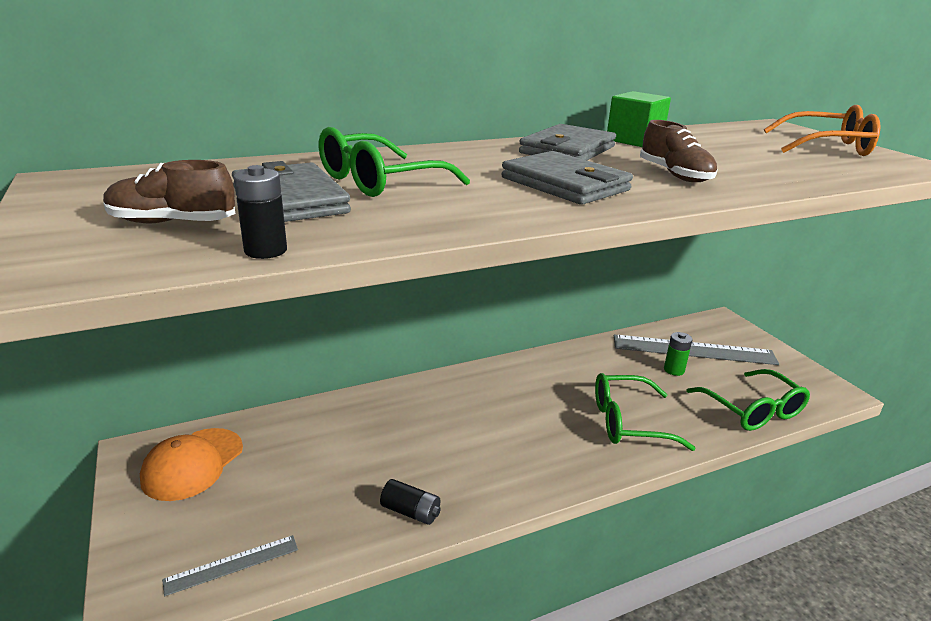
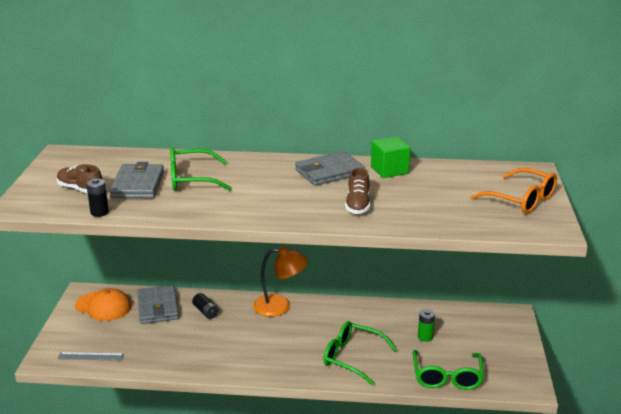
camera: 30 degrees right, 0 degrees up
orange cap [140,428,243,501] -> orange cap turned 120 degrees counterclockwise [75,288,131,321]
black battery [380,479,441,525] -> black battery moved to [192,293,219,319]
grey wallet [501,151,633,205] -> grey wallet moved to [137,285,179,324]
grey ruler [614,334,779,365] -> none
none -> orange lamp [253,246,308,317]

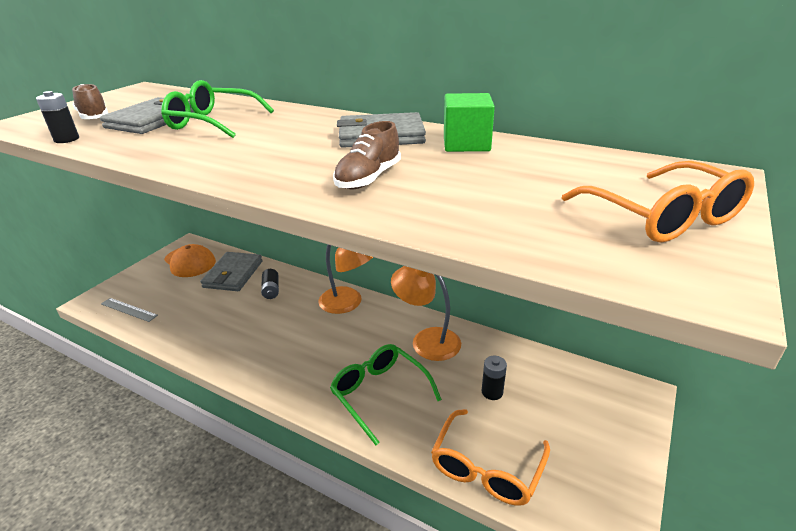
camera: 25 degrees right, 5 degrees up
green glasses [413,350,484,390] -> orange glasses [431,409,550,506]
green battery [418,309,435,342] -> black battery [482,356,507,400]
none -> orange lamp [391,266,461,361]

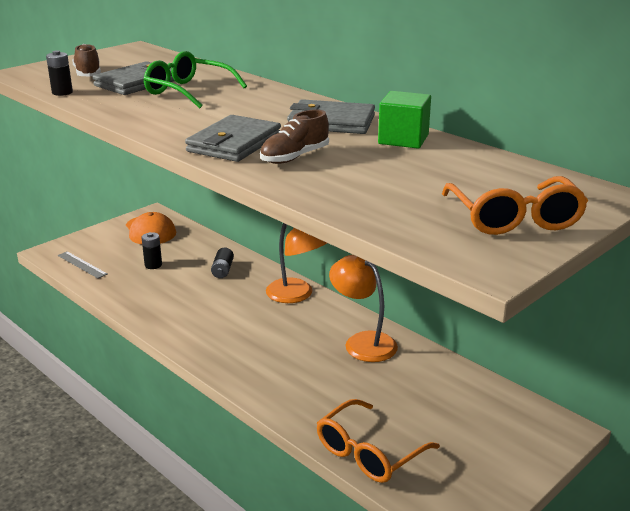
camera: 15 degrees right, 5 degrees down
grey wallet [200,252,263,291] -> grey wallet moved to [185,115,281,162]
green glasses [330,344,442,445] -> none
black battery [482,356,507,400] -> black battery moved to [142,232,162,269]

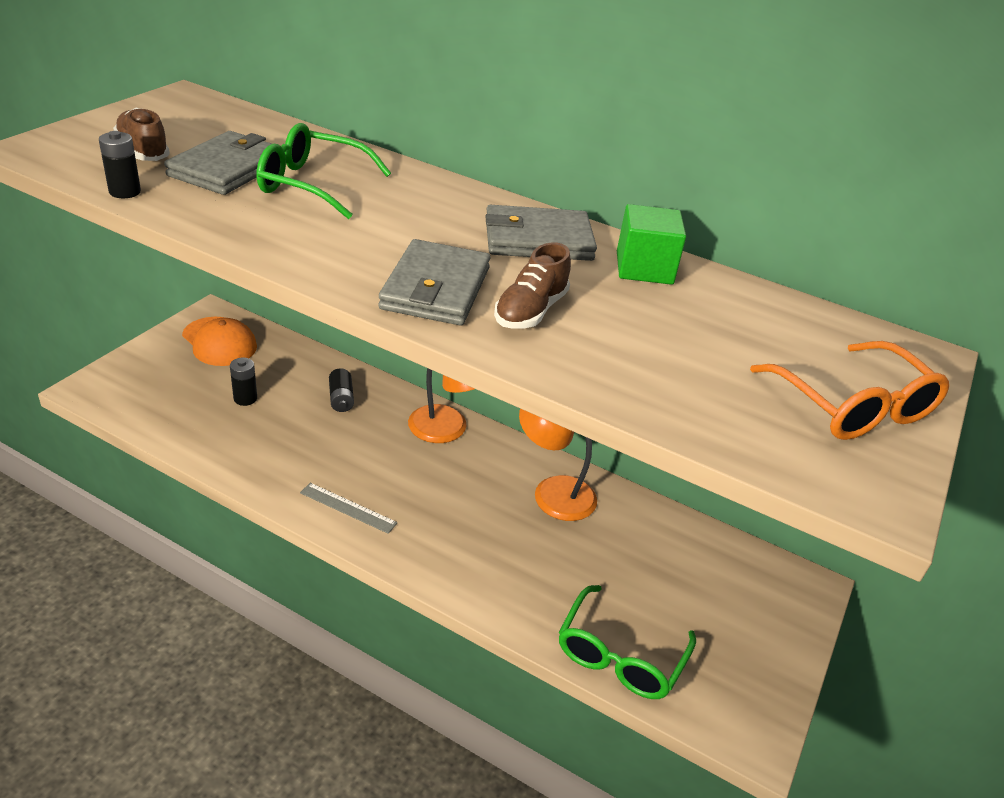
camera: 20 degrees left, 10 degrees up
grey ruler [58,251,108,279] -> grey ruler moved to [300,483,398,534]
orange glasses [317,399,440,483] -> green glasses [559,585,696,699]

